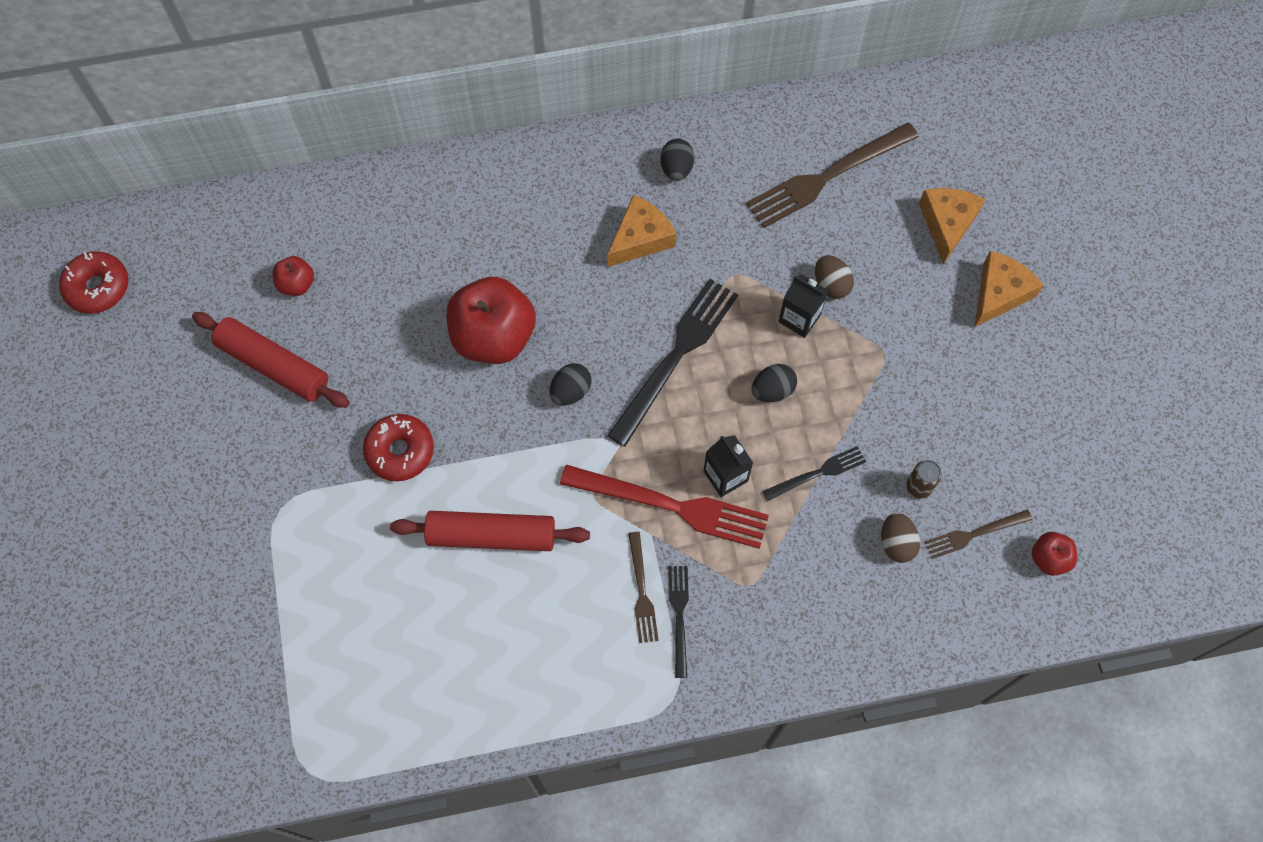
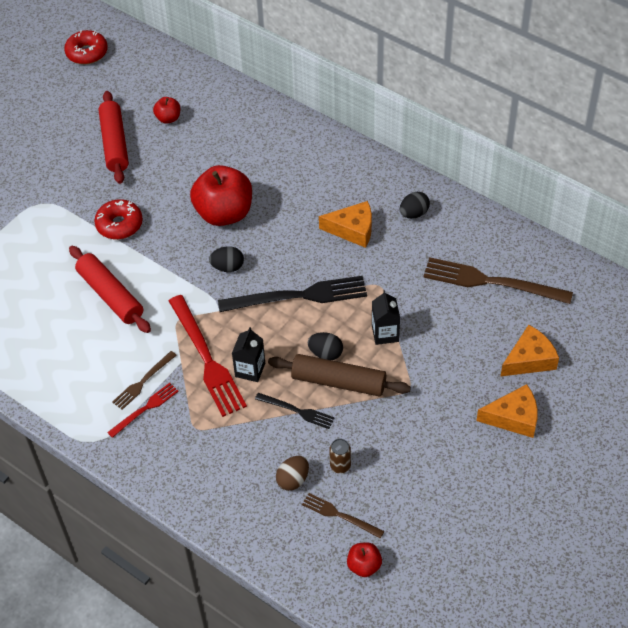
camera: 50 degrees right, 15 degrees down
black fork [669,566,689,678] -> red fork [107,383,179,438]
brown egg [815,255,854,299] -> none
none -> brown rolling pin [268,354,411,396]

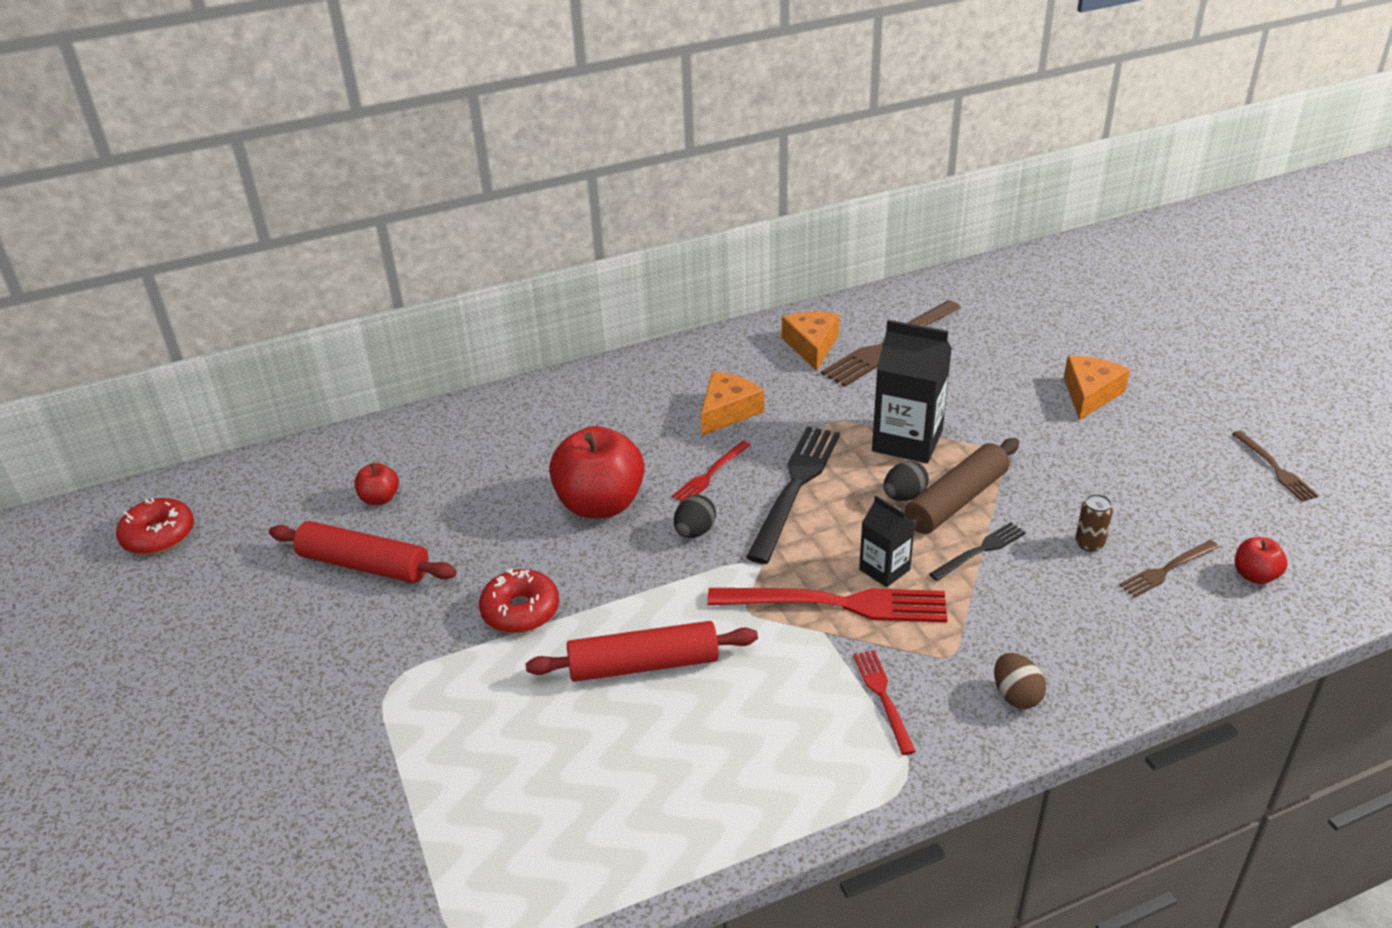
camera: 60 degrees left, 15 degrees down
brown fork [112,351,177,410] -> brown fork moved to [1232,431,1319,502]
brown egg [276,456,309,491] -> brown egg moved to [994,653,1046,709]
black carton [372,290,400,345] -> black carton [872,320,952,463], size x1.78
black egg [400,192,430,218] -> none
orange cheese [500,325,559,377] -> orange cheese moved to [782,312,840,371]
none -> red fork [672,441,751,502]

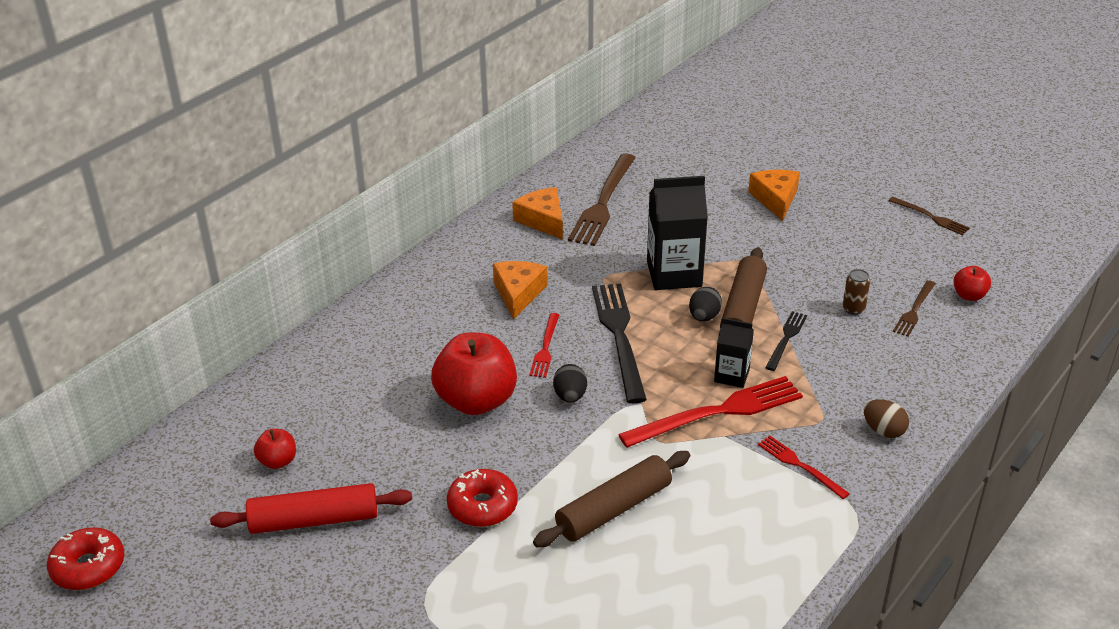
camera: 30 degrees left, 0 degrees up
red rolling pin [526,621,758,682] -> brown rolling pin [533,451,690,547]

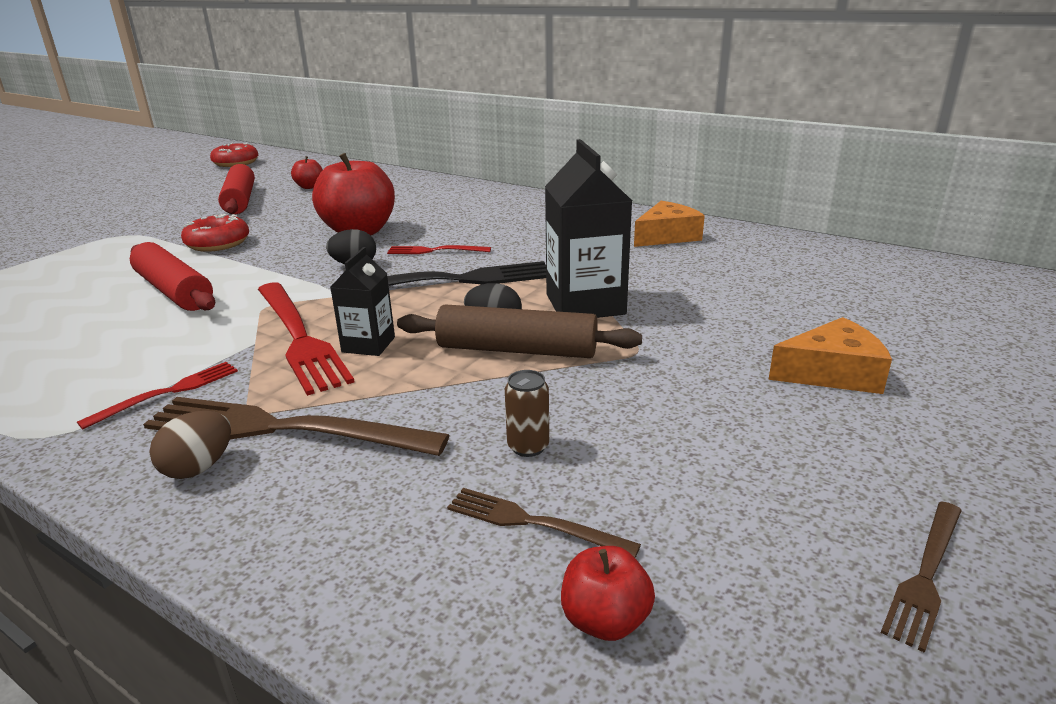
camera: 85 degrees right, 10 degrees down
orange cheese [493,261,548,320] -> none
brown rolling pin [533,451,690,547] -> red rolling pin [130,242,215,311]
brown fork [568,153,636,246] -> brown fork moved to [143,397,449,456]
black fork [765,311,807,371] -> none

